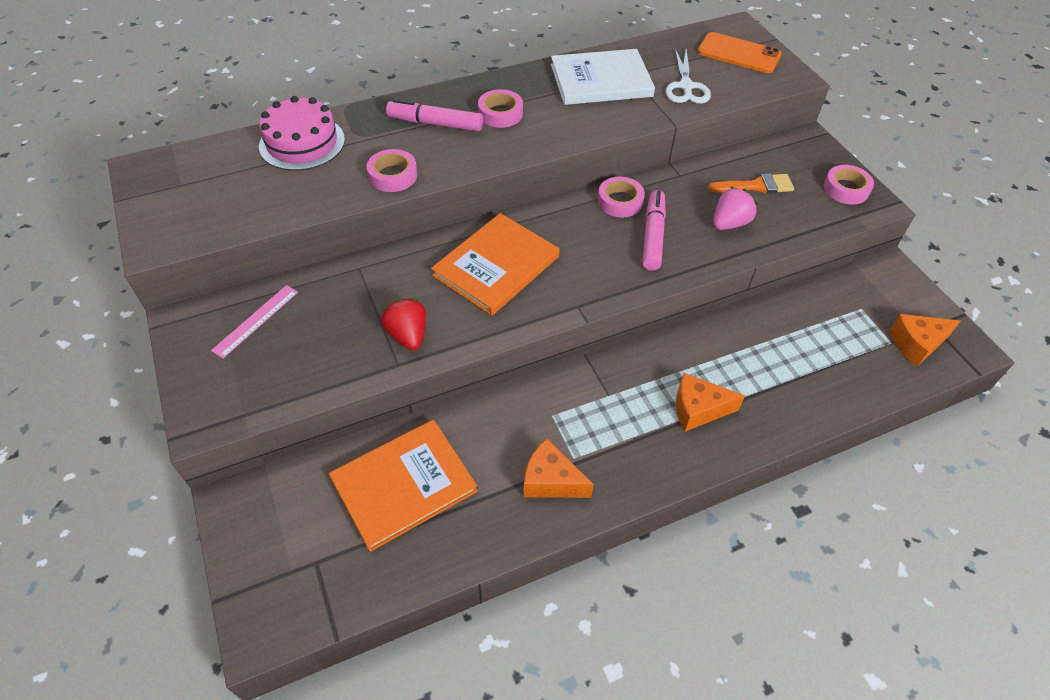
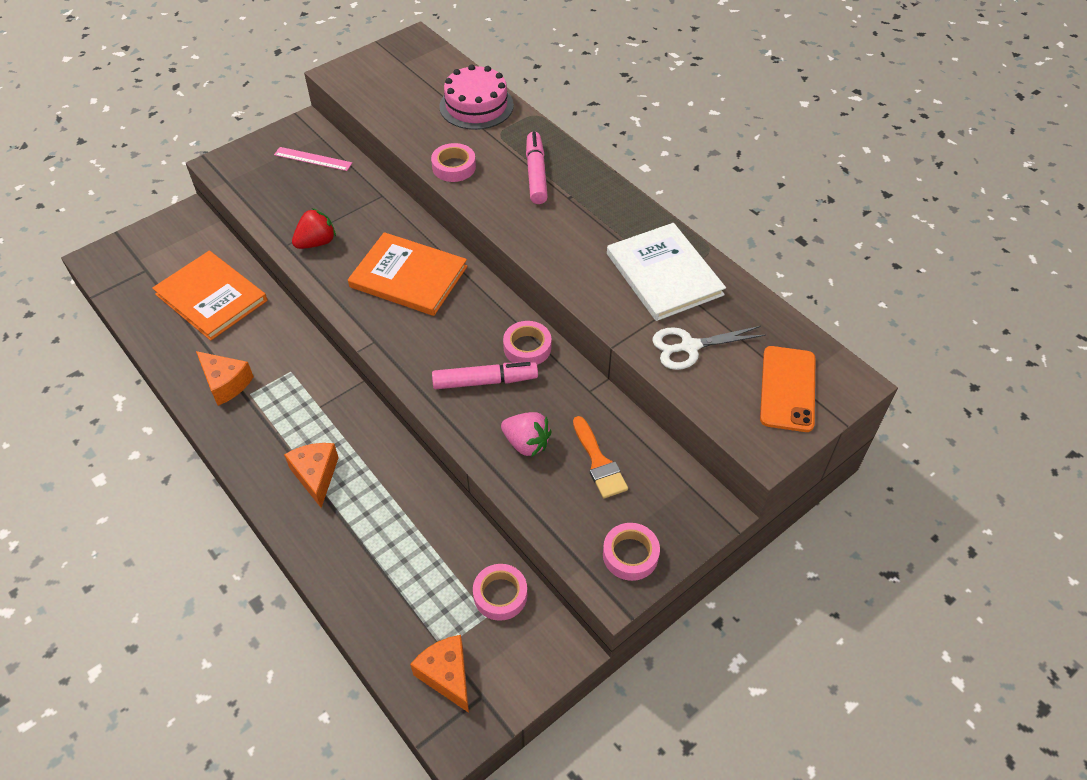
camera: 75 degrees right, 0 degrees up
pink tape [478,89,523,128] -> pink tape moved to [473,564,527,621]
orange cheese [523,438,594,498] -> orange cheese turned 120 degrees clockwise [196,351,254,406]

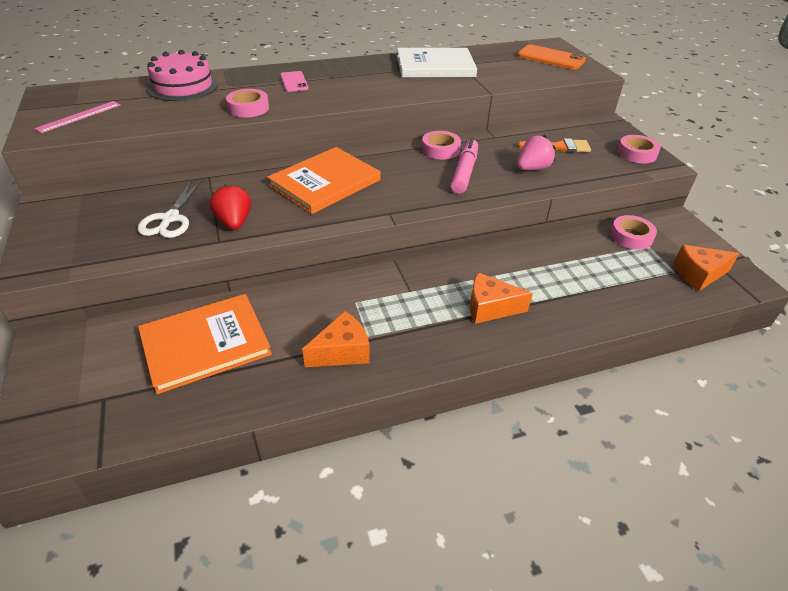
camera: 70 degrees left, 10 degrees down
pink ruler [274,147,352,171] -> pink ruler moved to [34,101,121,133]
pink marker [526,132,548,204] -> pink phone [280,71,309,92]
white scissors [652,326,766,370] -> white scissors moved to [138,180,202,238]

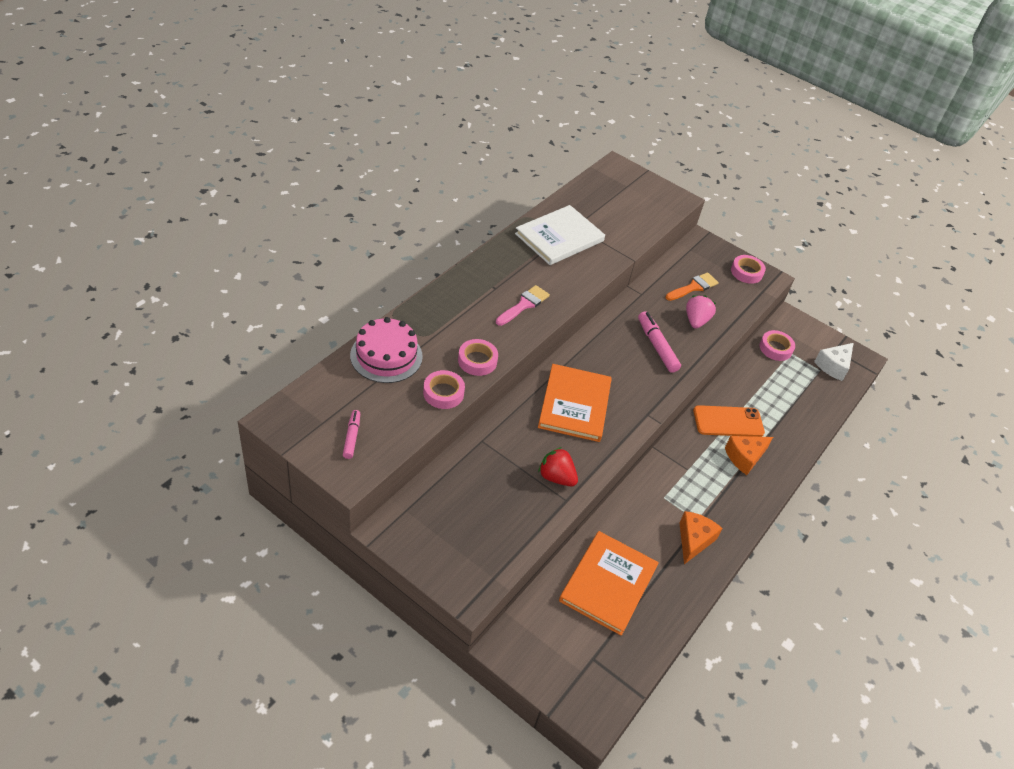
camera: 40 degrees left, 5 degrees up
pink ruler [34,101,121,133] -> pink marker [343,410,360,459]
white scissors [138,180,202,238] -> none
pink phone [280,71,309,92] -> none
pink tape [422,131,461,160] -> pink tape moved to [423,370,465,409]
orange phone [517,44,586,70] -> orange phone moved to [693,405,765,437]
orange cheese [674,245,739,291] -> white cheese [814,343,854,381]
none -> pink brush [496,285,550,326]

